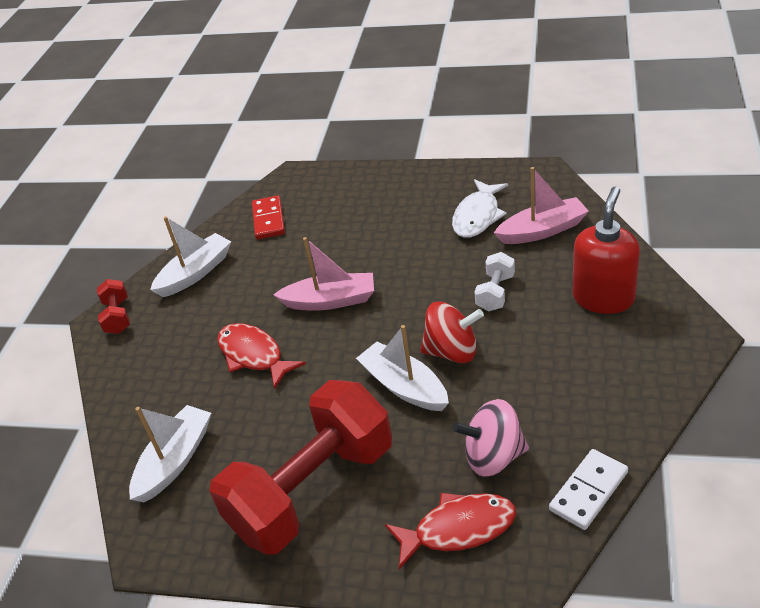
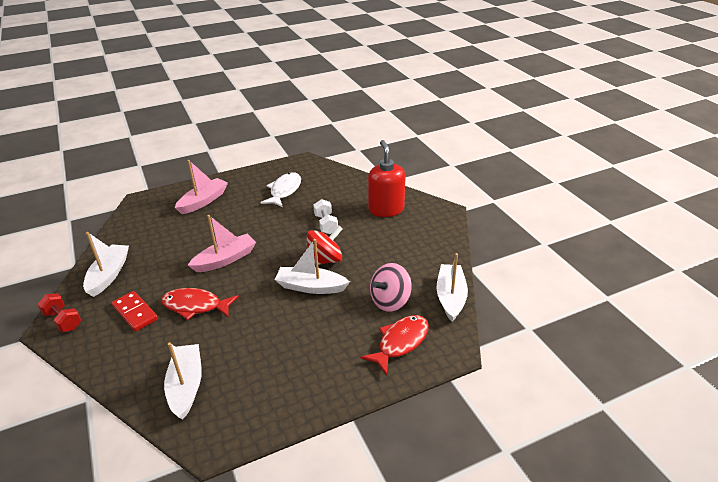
camera: 40 degrees left, 5 degrees down
red dumbbell [209,380,392,555] -> none
red domino [252,195,285,239] -> red domino moved to [112,291,158,332]
white fish [452,179,508,238] -> white fish turned 150 degrees counterclockwise [260,172,301,208]
pink boat [494,167,589,244] -> pink boat moved to [175,160,228,214]
white domino [549,449,628,530] -> white boat [437,253,468,322]

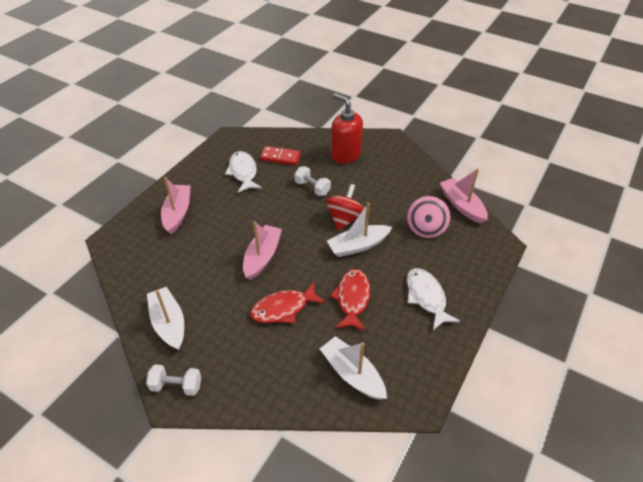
camera: 35 degrees left, 10 degrees up
red dumbbell [37,293,81,332] -> white dumbbell [146,364,201,396]
red domino [112,291,158,332] -> red domino moved to [260,146,301,166]
red fish [360,315,429,375] -> red fish moved to [330,269,370,332]
white boat [437,253,468,322] -> pink boat [440,169,488,224]
none -> white fish [407,268,460,330]

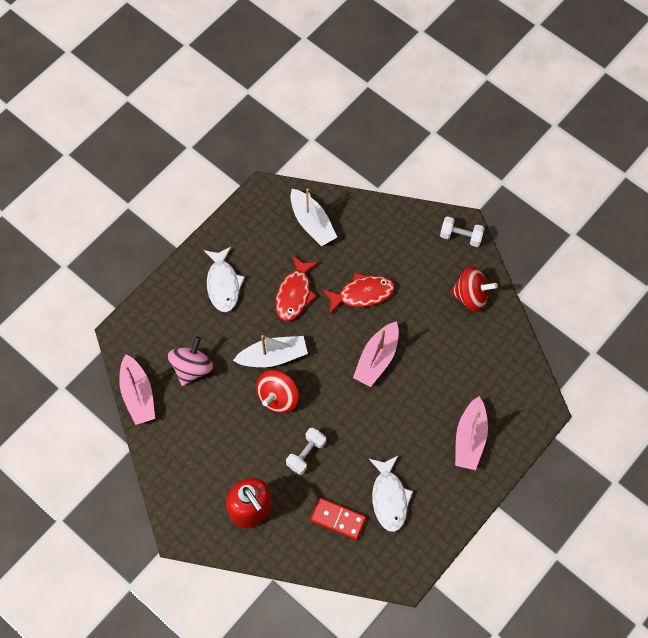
camera: 170 degrees left, 20 degrees up
white boat [147,287,184,350] -> red spinning top [451,266,498,312]
white dumbbell [294,166,331,196] -> white dumbbell turned 75 degrees clockwise [286,428,326,475]

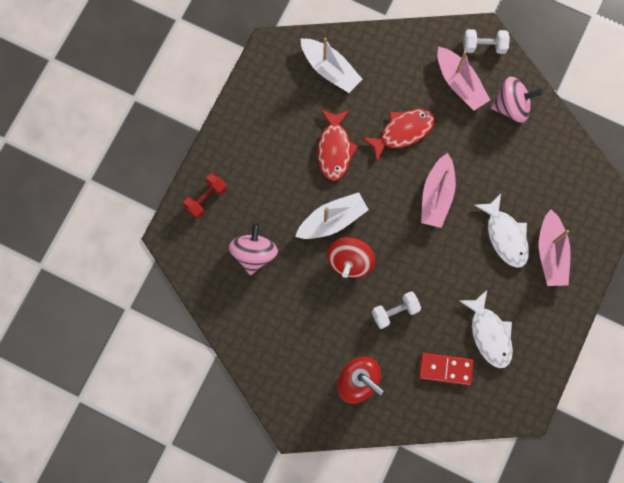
camera: 15 degrees left, 10 degrees up
pink boat [119,354,155,425] -> pink boat moved to [437,47,490,111]
white fish [204,247,245,312] -> white fish moved to [474,193,529,268]
white dumbbell [286,428,326,475] -> white dumbbell turned 45 degrees clockwise [372,291,421,329]
red spinning top [451,266,498,312] -> pink spinning top [491,77,543,123]
none -> red dumbbell [183,173,227,219]

